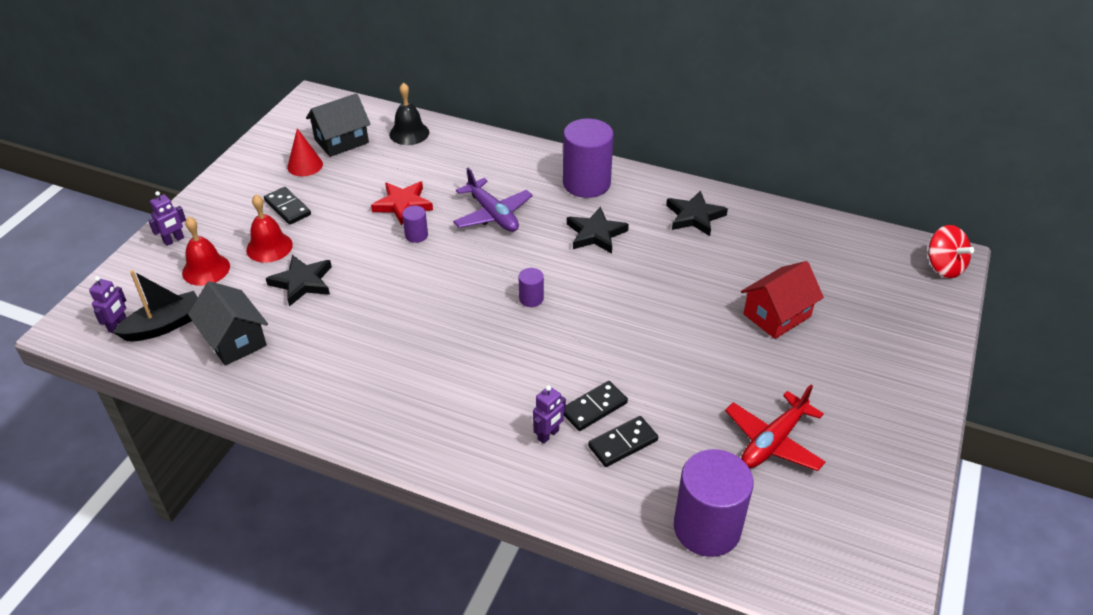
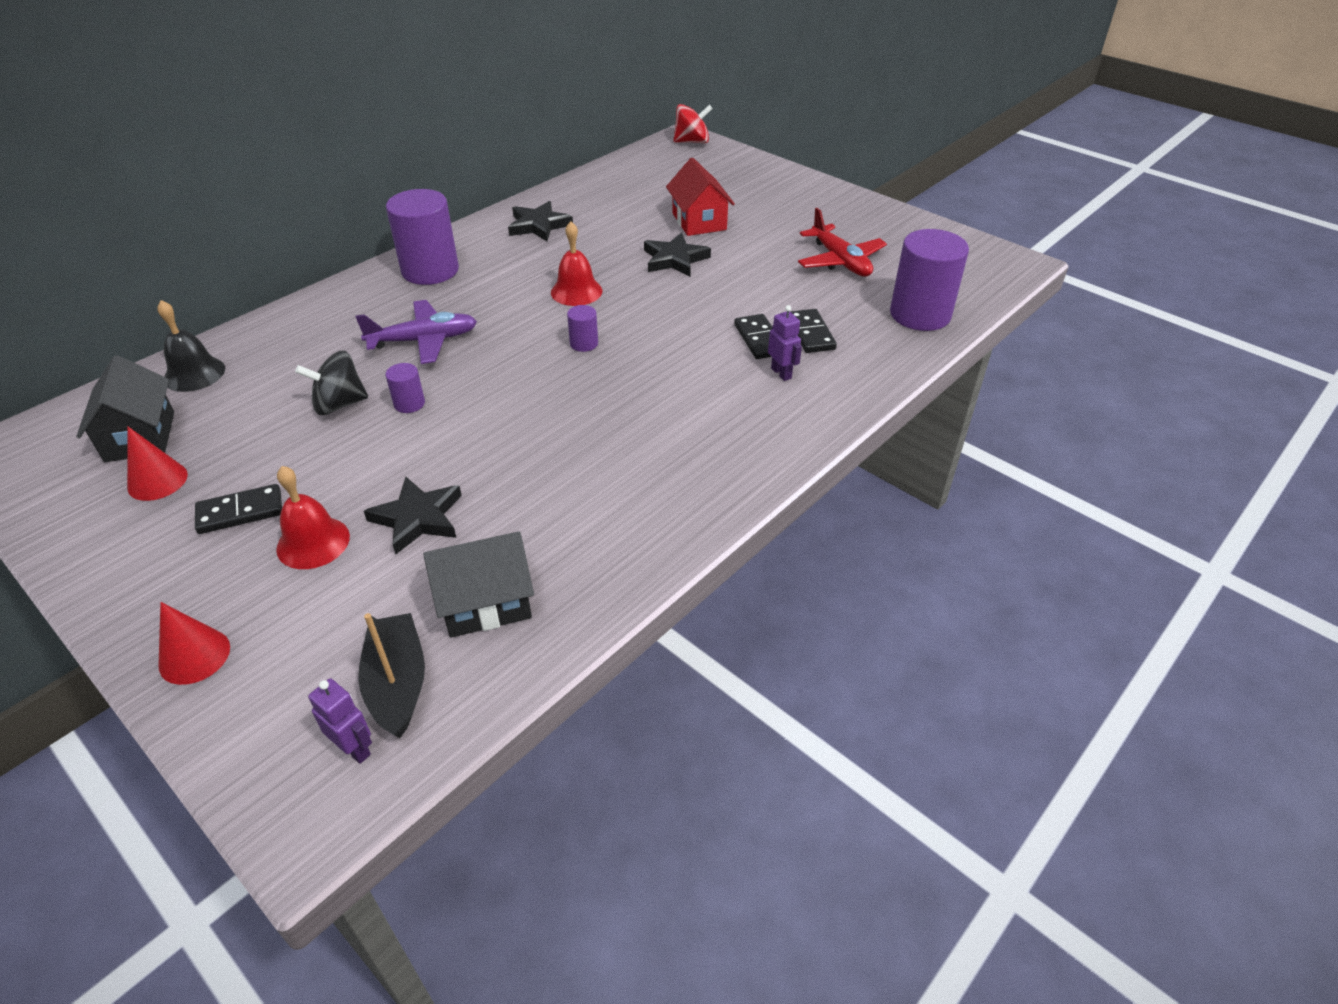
camera: 70 degrees left, 0 degrees up
purple robot [148,191,186,246] -> red cone [158,602,230,685]
red bell [182,217,230,286] -> red bell moved to [551,221,602,306]
red star [371,182,433,225] -> black spinning top [295,350,368,415]
black star [567,207,629,254] -> black star moved to [644,233,711,276]

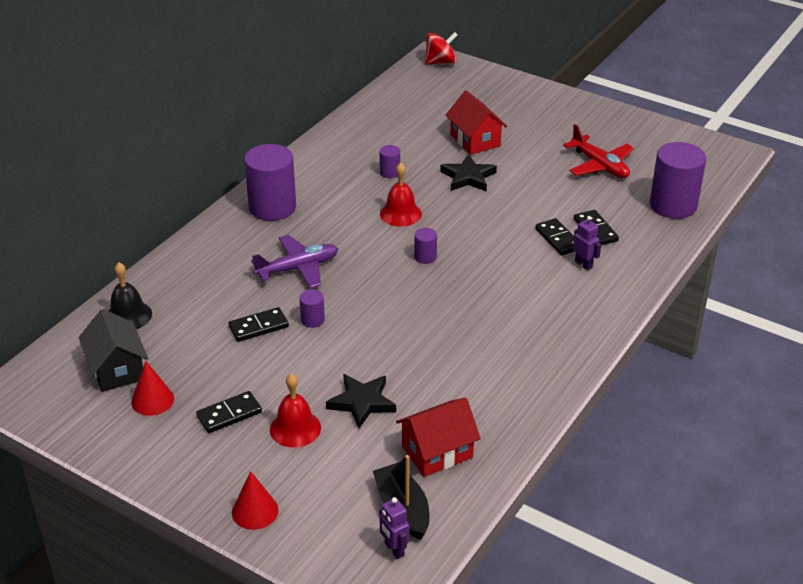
camera: 10 degrees left, 5 degrees down
black spinning top [295,350,368,415] -> black domino [228,307,289,342]
purple robot [308,679,372,764] -> purple robot turned 150 degrees counterclockwise [379,497,409,559]
black house [423,531,534,638] -> red house [396,398,481,477]
black star [508,201,573,241] -> none
none -> purple cylinder [379,145,400,178]

